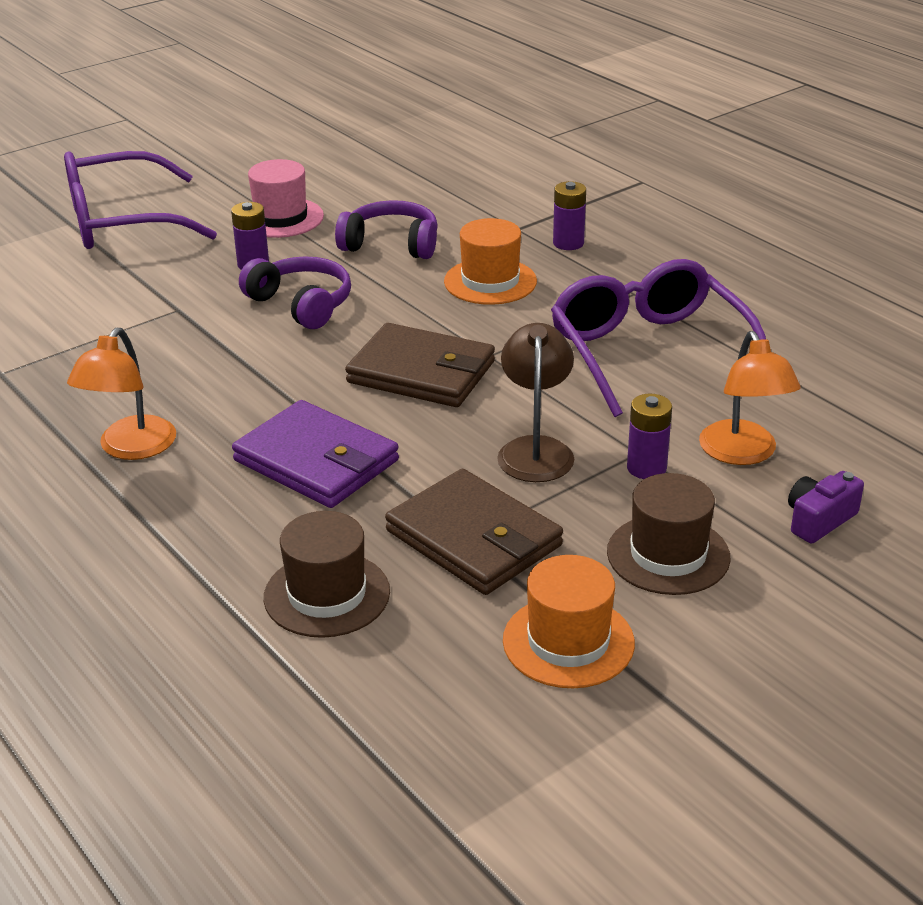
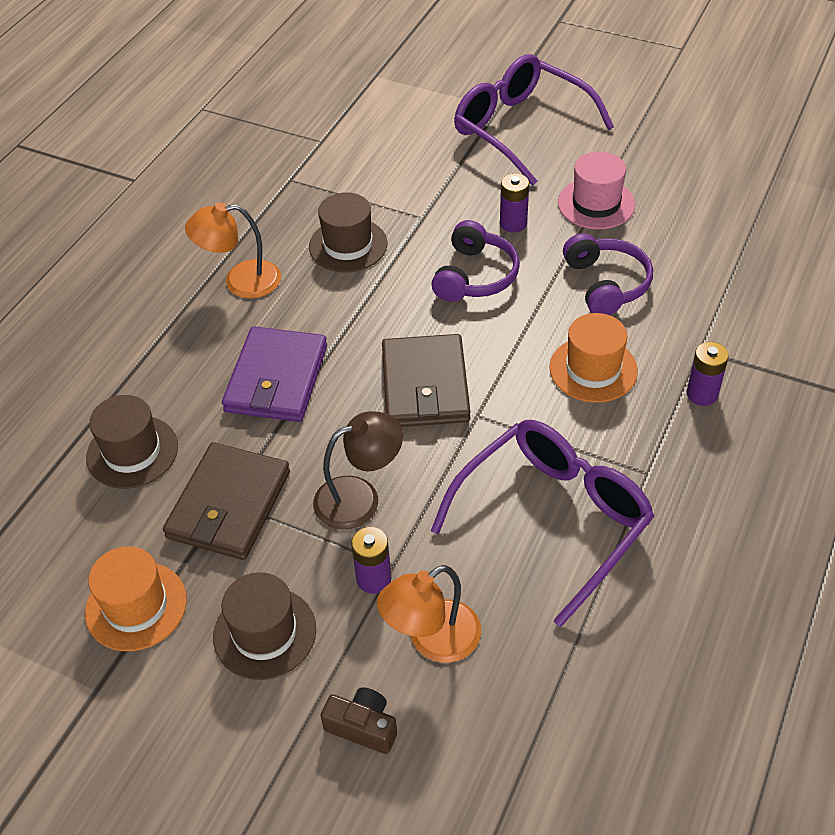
camera: 65 degrees right, 15 degrees up
purple camera [788,471,864,544] -> brown camera [320,687,397,754]
none -> brown hat [309,192,387,272]

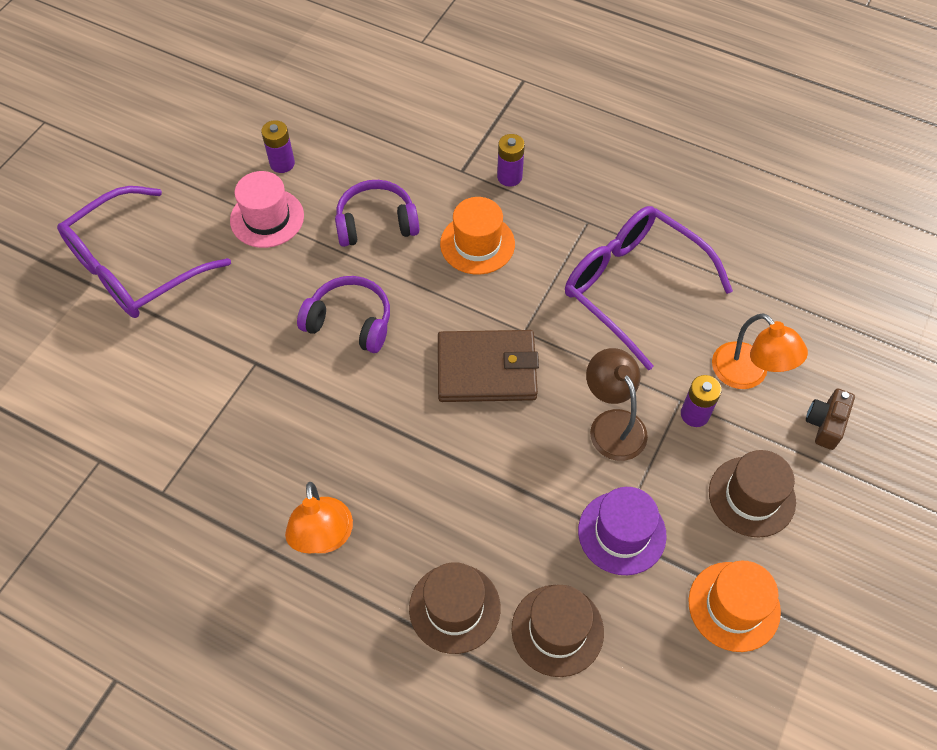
camera: 90 degrees left, 10 degrees up
brown wallet [163,442,290,560] -> purple hat [578,487,667,575]
purple wallet [222,326,327,422] -> none
brown hat [309,192,387,272] -> brown hat moved to [409,562,500,654]
purple battery [500,173,529,233] -> purple battery moved to [261,120,295,173]

